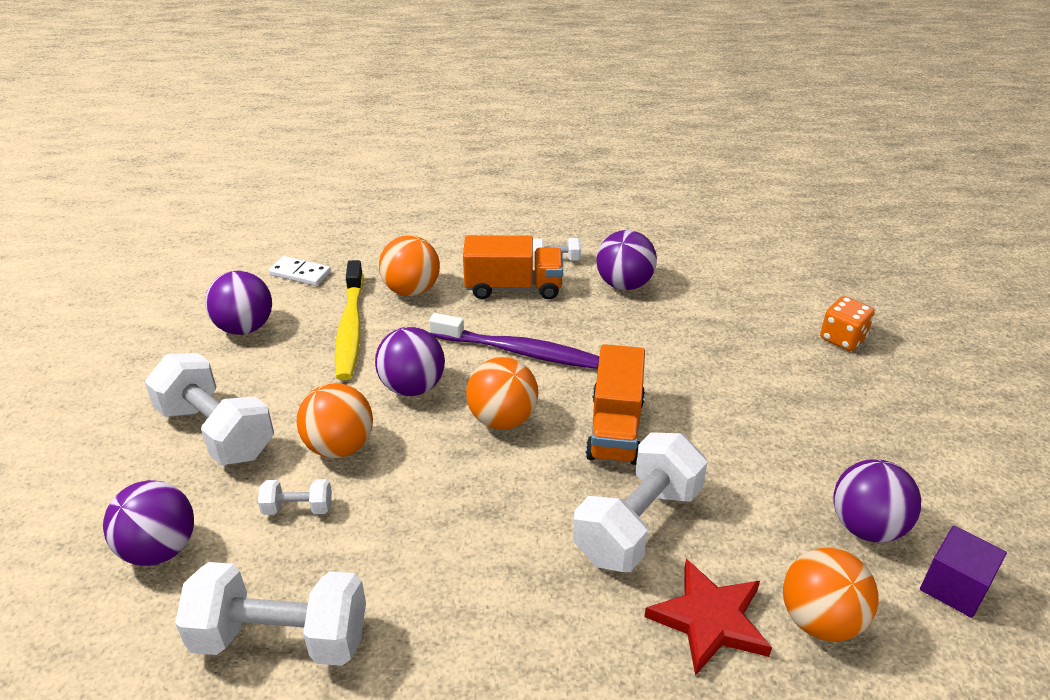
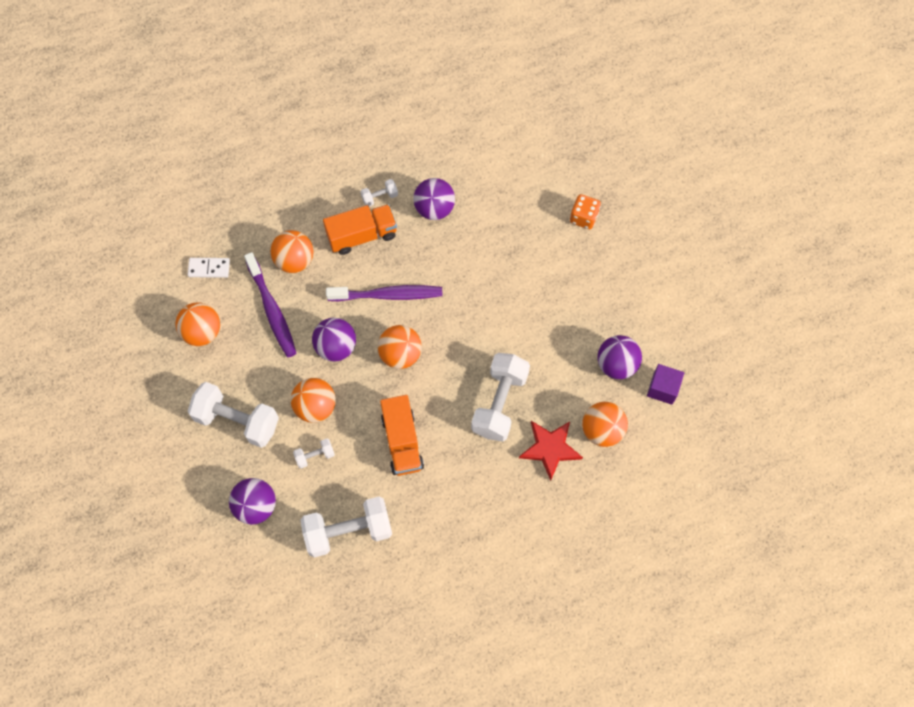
camera: 20 degrees left, 30 degrees up
purple ball [205,271,272,335] -> orange ball [175,302,220,346]
yellow toothbrush [335,260,364,380] -> purple toothbrush [244,252,297,357]
orange truck [586,344,645,465] -> orange truck moved to [380,395,424,476]

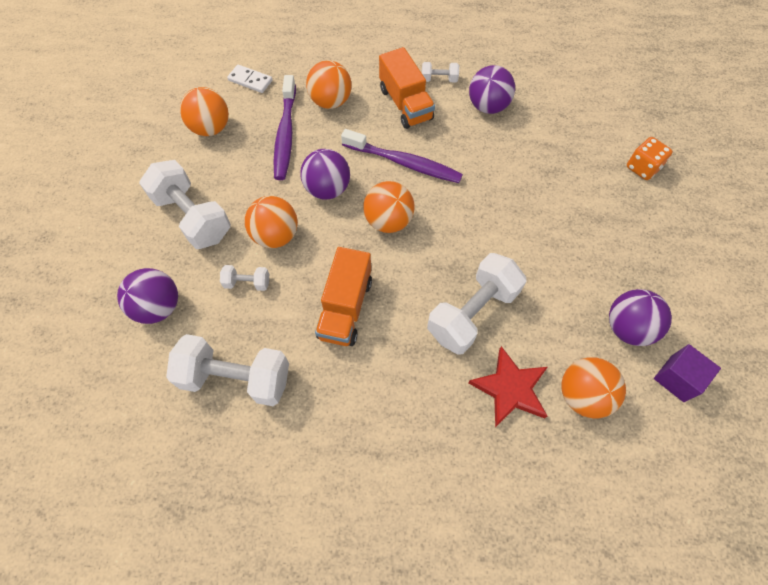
camera: 25 degrees right, 5 degrees down
orange truck [323,204,397,255] -> orange truck turned 60 degrees clockwise [379,47,435,129]

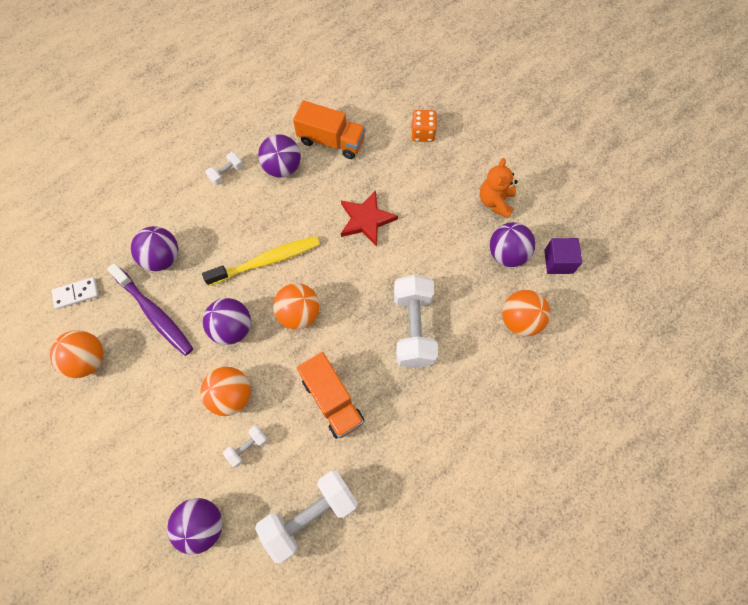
camera: 45 degrees left, 5 degrees up
white dumbbell [139,160,231,249] -> none
orange ball [306,60,351,109] -> purple ball [131,226,178,271]
purple toothbrush [341,129,463,183] -> yellow toothbrush [202,236,320,286]
orange truck [379,47,435,129] -> orange truck moved to [293,100,366,159]
red star [468,346,548,427] -> red star moved to [341,190,398,247]
none -> orange teddy bear [480,158,518,218]

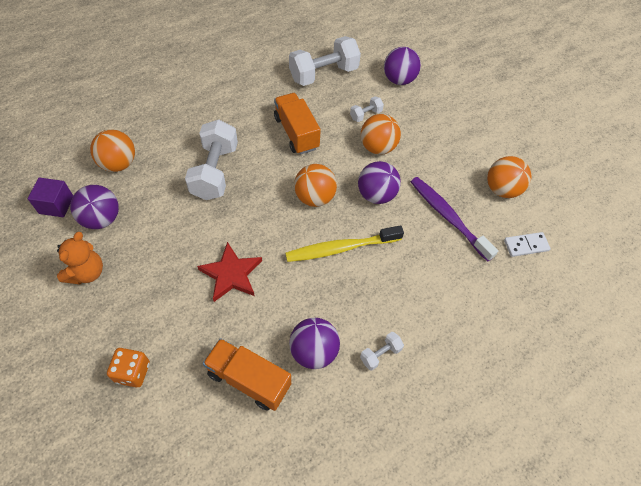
camera: 175 degrees left, 10 degrees down
purple ball [131,226,178,271] -> none

